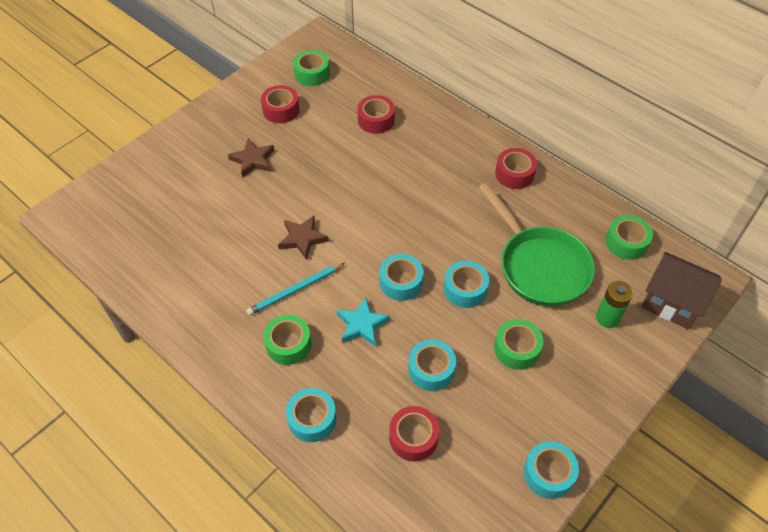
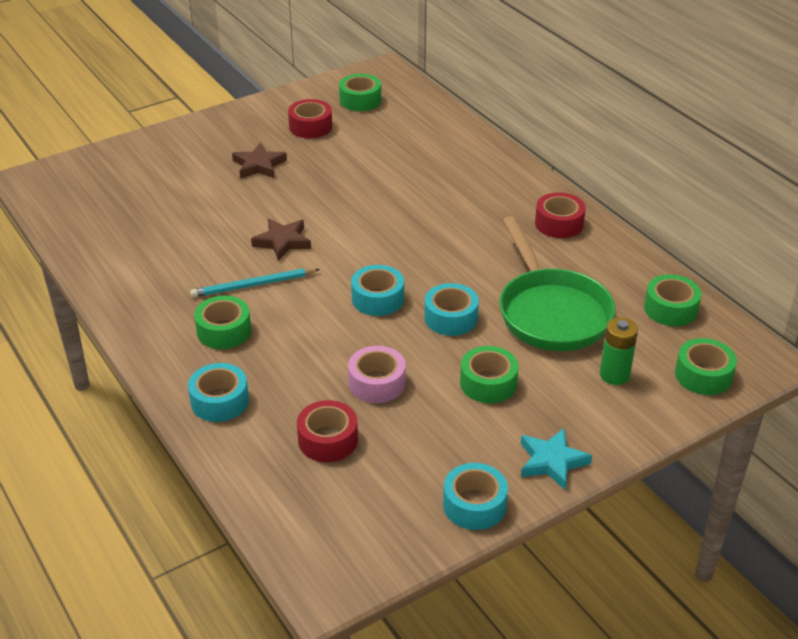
camera: 15 degrees right, 15 degrees down
turquoise star [337,297,390,347] -> turquoise star moved to [521,428,592,490]
red tape [357,95,395,134] -> none
turquoise tape [408,340,456,391] -> pink tape [348,346,406,403]
brown house [641,252,722,329] -> green tape [675,338,737,395]

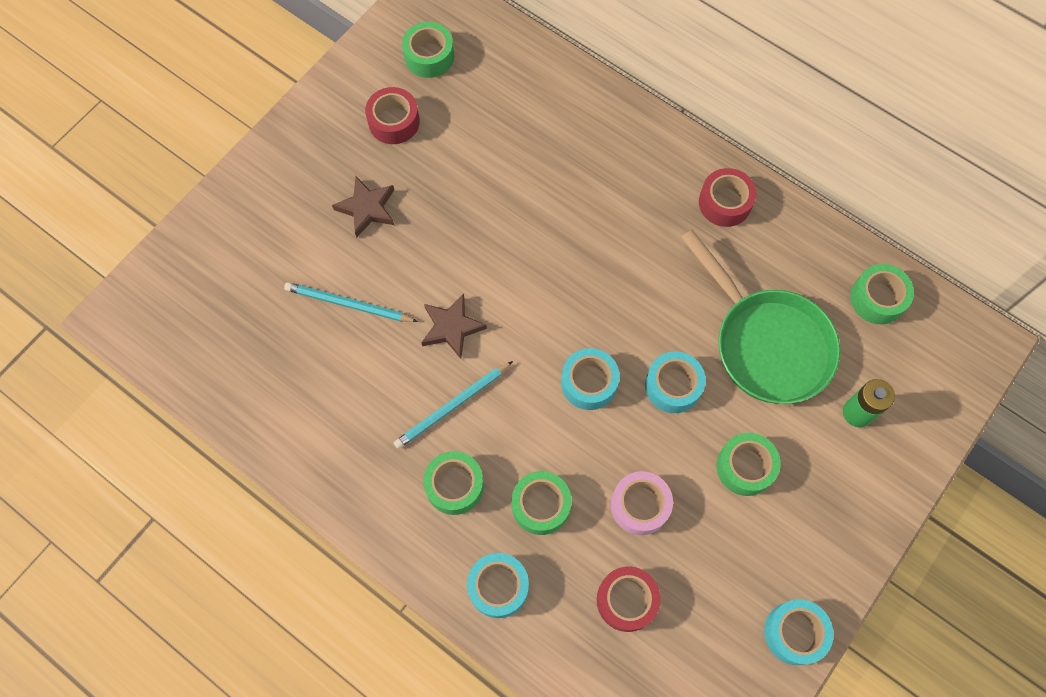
camera: 20 degrees left, 30 degrees up
turquoise star [521,428,592,490] -> none
green tape [675,338,737,395] -> green tape moved to [512,471,572,535]
none -> turquoise pencil [284,282,418,322]

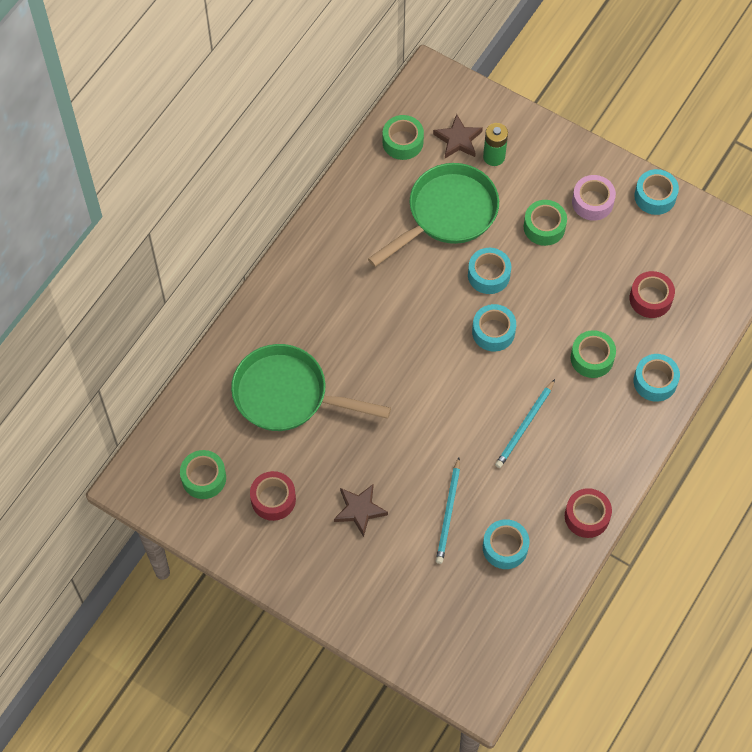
camera: 95 degrees left, 5 degrees down
turquoise pencil [394,361,513,449] -> turquoise pencil turned 75 degrees clockwise [495,379,555,468]
brown star [421,293,487,359] -> brown star moved to [433,114,483,158]
green tape [423,451,484,515] -> none
pink tape [611,471,673,535] -> pink tape moved to [572,175,616,221]
red tape [699,168,757,227] -> red tape moved to [565,488,612,538]
none -> green pan [231,344,391,431]
none -> turquoise tape [483,519,530,569]

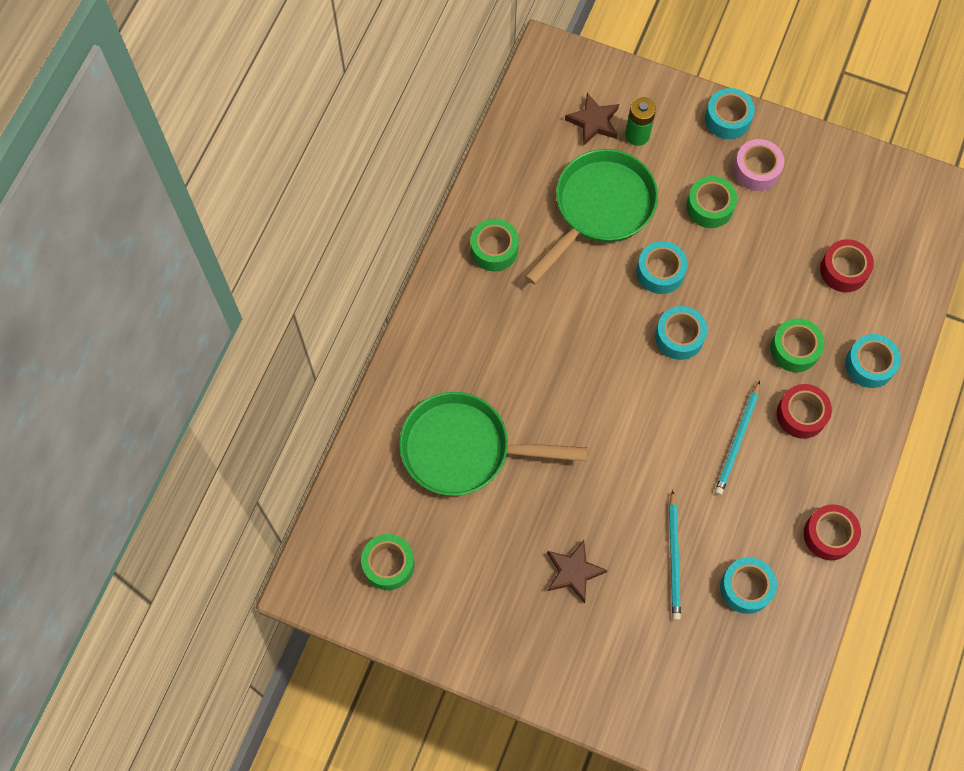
camera: 10 degrees left, 5 degrees up
red tape [250,471,296,521] -> red tape moved to [777,384,832,439]
green tape [383,115,424,160] -> green tape moved to [470,219,519,271]
turquoise tape [634,169,679,215] -> turquoise tape moved to [705,88,755,139]

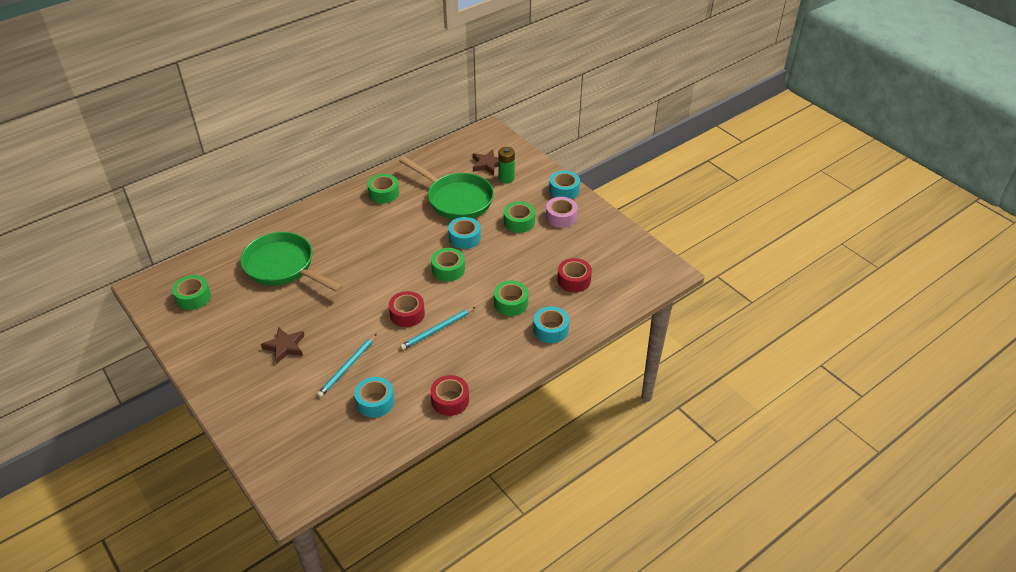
camera: 30 degrees right, 25 degrees down
green pan [525,149,658,285] -> green pan turned 60 degrees clockwise [399,157,494,220]
turquoise tape [655,306,707,360] -> green tape [431,248,465,281]
red tape [777,384,832,439] -> red tape moved to [389,291,425,327]

